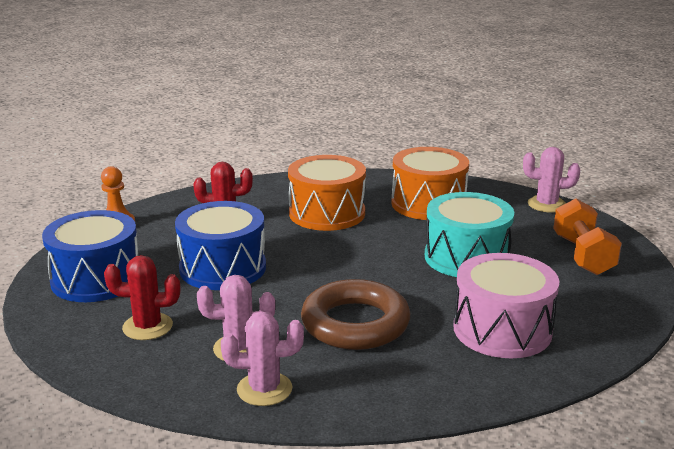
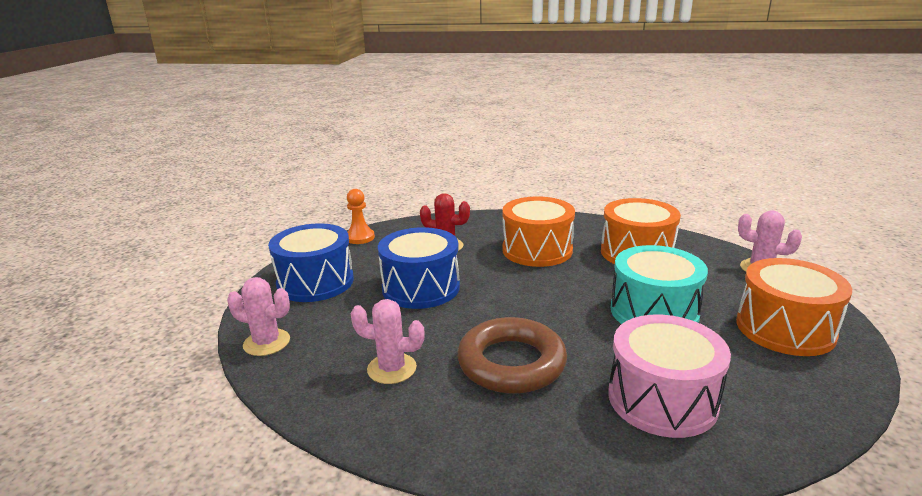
camera: 20 degrees right, 0 degrees up
red cactus [104,255,180,340] -> none
pink cactus [221,311,304,406] -> pink cactus moved to [227,277,290,356]
orange dumbbell [553,198,622,275] -> orange drum [736,258,852,356]

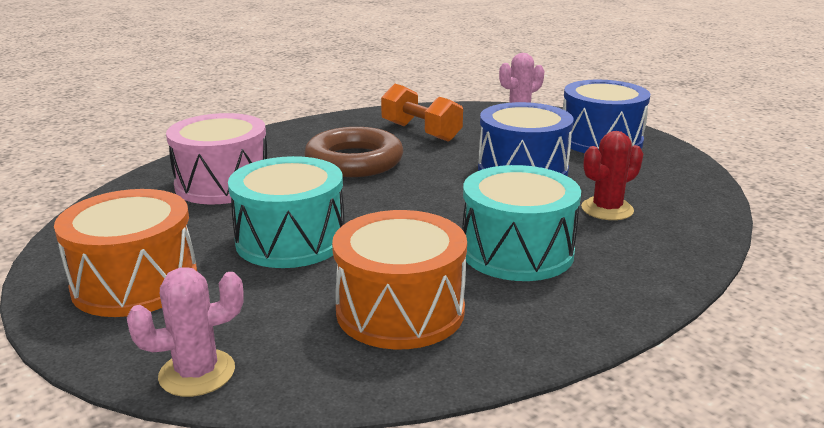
camera: 130 degrees right, 0 degrees up
orange pawn [347,189,375,244] -> none
pink cactus [351,299,425,384] -> orange dumbbell [381,84,463,142]
orange drum [502,196,575,267] -> turquoise drum [462,165,581,281]

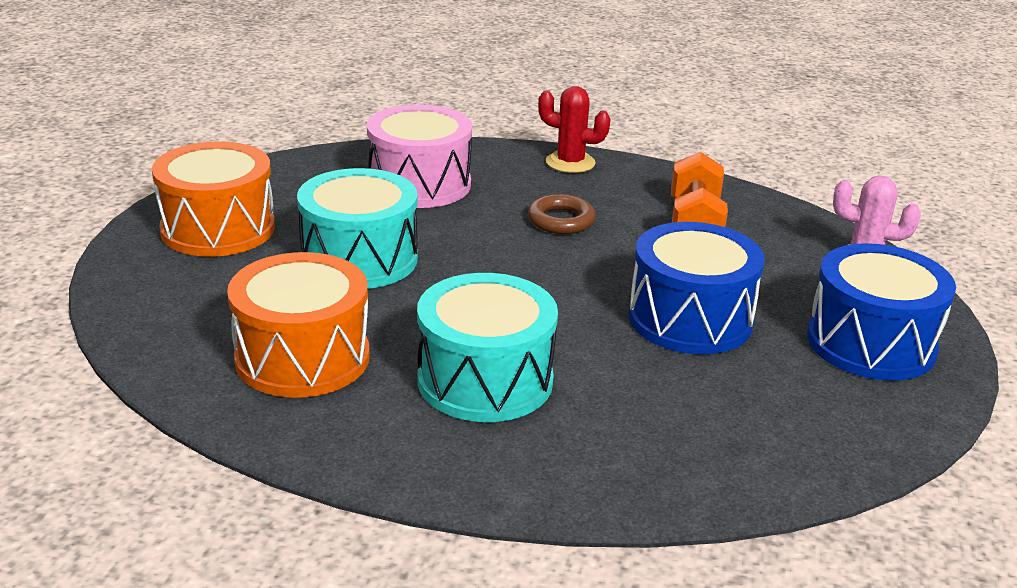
camera: 50 degrees right, 5 degrees up
pink cactus [127,267,244,397] -> none
brown ring [304,127,403,177] -> brown ring [528,194,596,234], size x0.56
red cactus [581,131,643,220] -> red cactus moved to [538,86,610,173]

